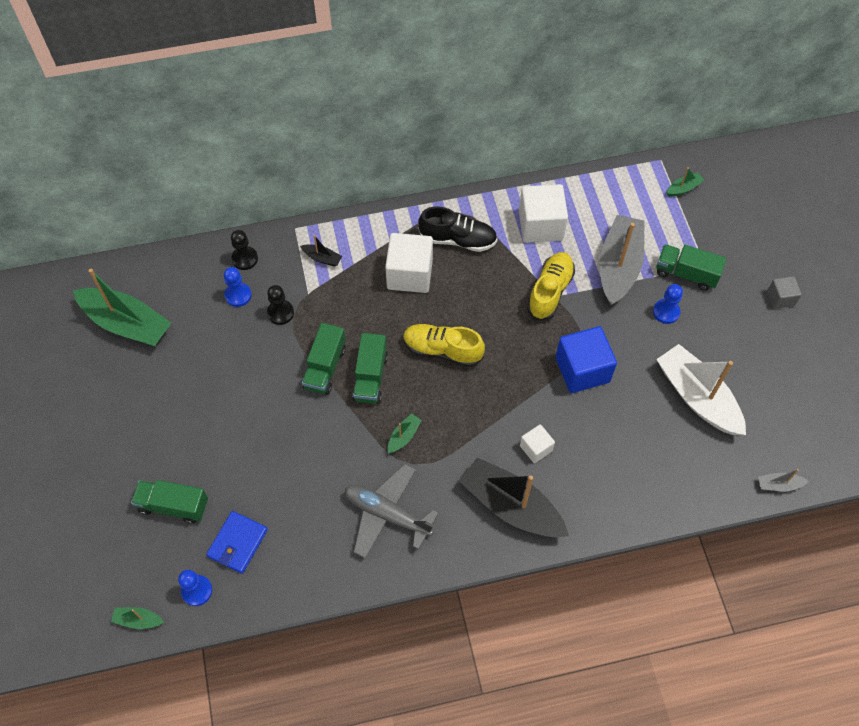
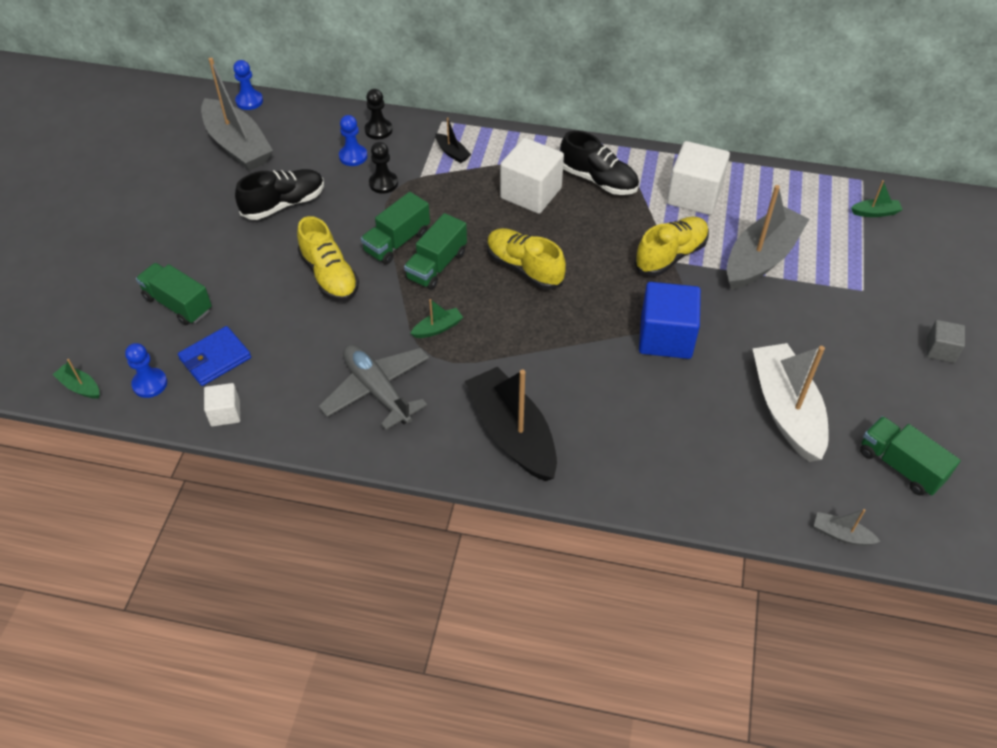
camera: 25 degrees right, 10 degrees down
green boat [73,269,171,346] -> grey boat [201,58,273,171]
white cube [520,424,555,463] -> white cube moved to [204,383,240,426]
blue pawn [653,284,683,324] -> blue pawn moved to [233,60,263,110]
green truck [657,244,726,291] -> green truck moved to [860,416,961,496]
none -> black shoe [235,169,324,220]
none -> yellow shoe [297,216,359,301]

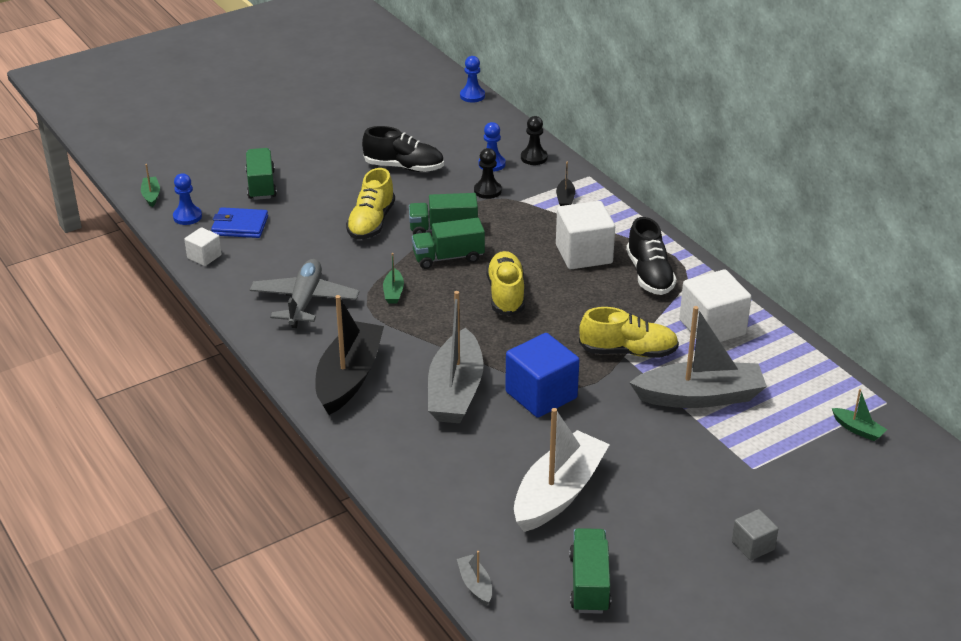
camera: 45 degrees right, 15 degrees down
grey boat [201,58,273,171] -> grey boat moved to [428,291,483,423]
green boat [410,299,463,338] -> green boat turned 75 degrees clockwise [383,253,404,303]

